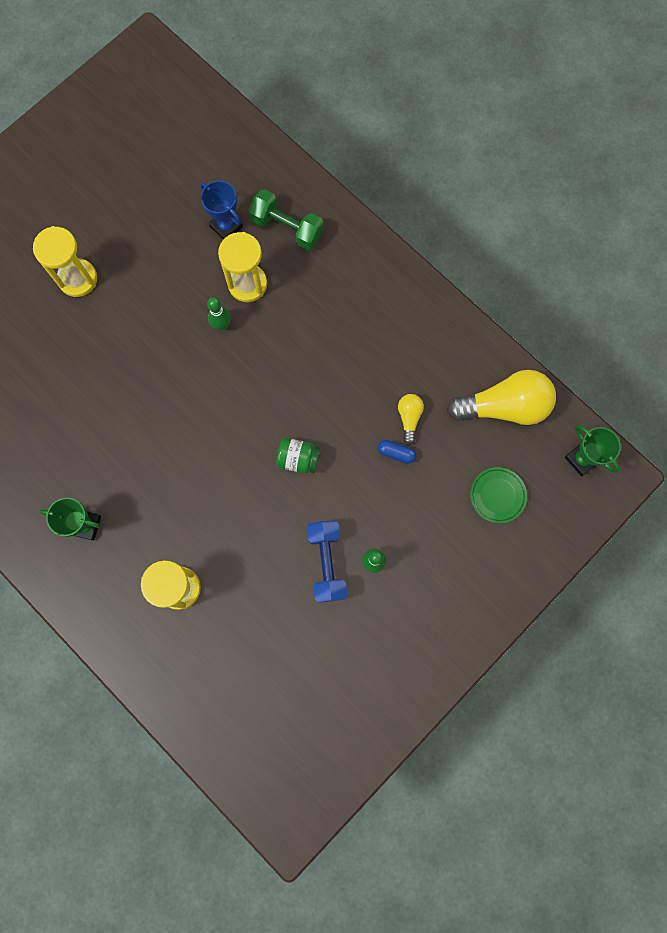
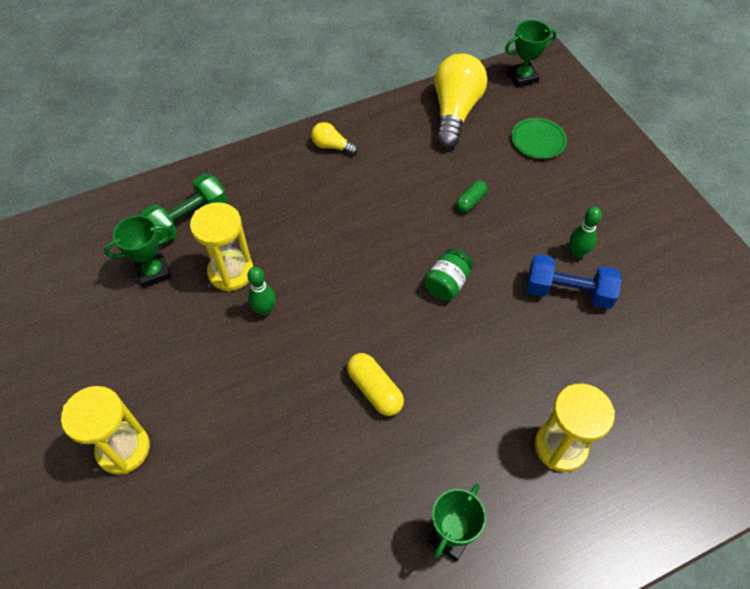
camera: 70 degrees left, 20 degrees down
blue trophy [200,181,243,240] -> green trophy [104,215,173,288]
blue capsule [378,440,416,464] -> green capsule [456,180,487,212]
yellow light bulb [398,394,424,445] -> yellow light bulb moved to [311,122,358,155]
none -> yellow capsule [347,353,404,416]

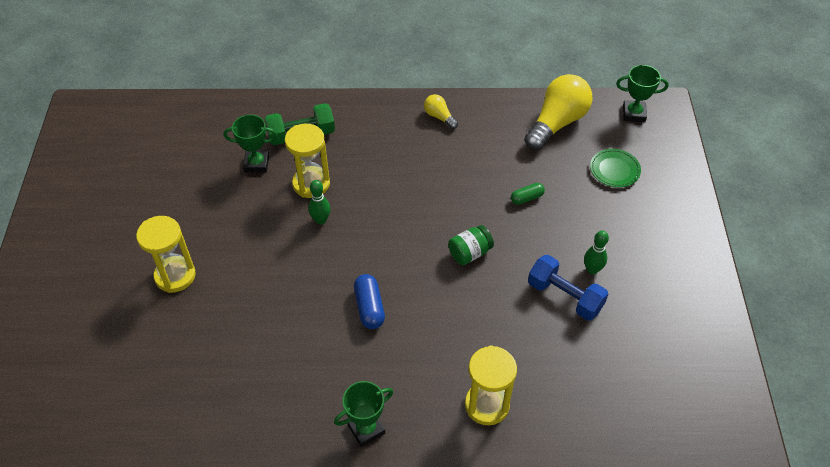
camera: 25 degrees right, 5 degrees down
yellow capsule [347,353,404,416] -> blue capsule [354,274,385,329]

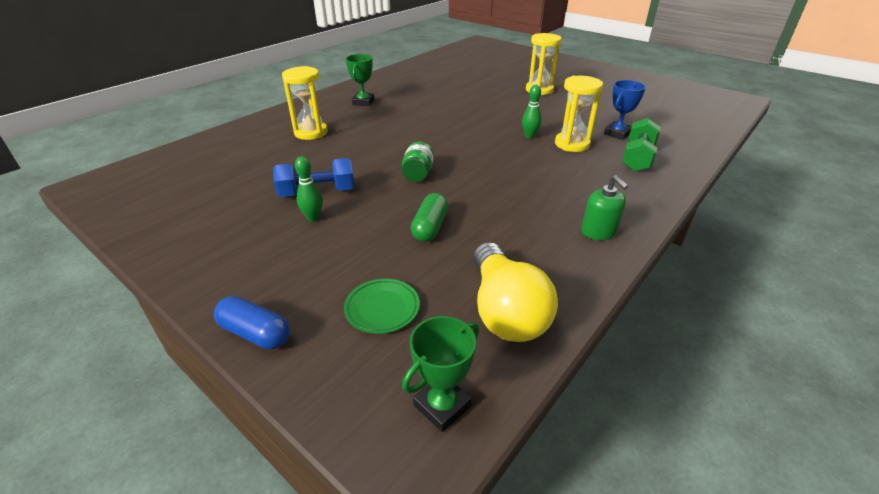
camera: 130 degrees right, 15 degrees down
green trophy [224,115,278,172] -> blue trophy [604,80,646,140]
blue capsule [354,274,385,329] -> blue capsule moved to [214,296,290,349]
yellow light bulb [424,94,458,129] -> green soap dispenser [581,175,628,240]
green capsule [511,183,545,205] -> green capsule [411,193,448,242], size x1.51

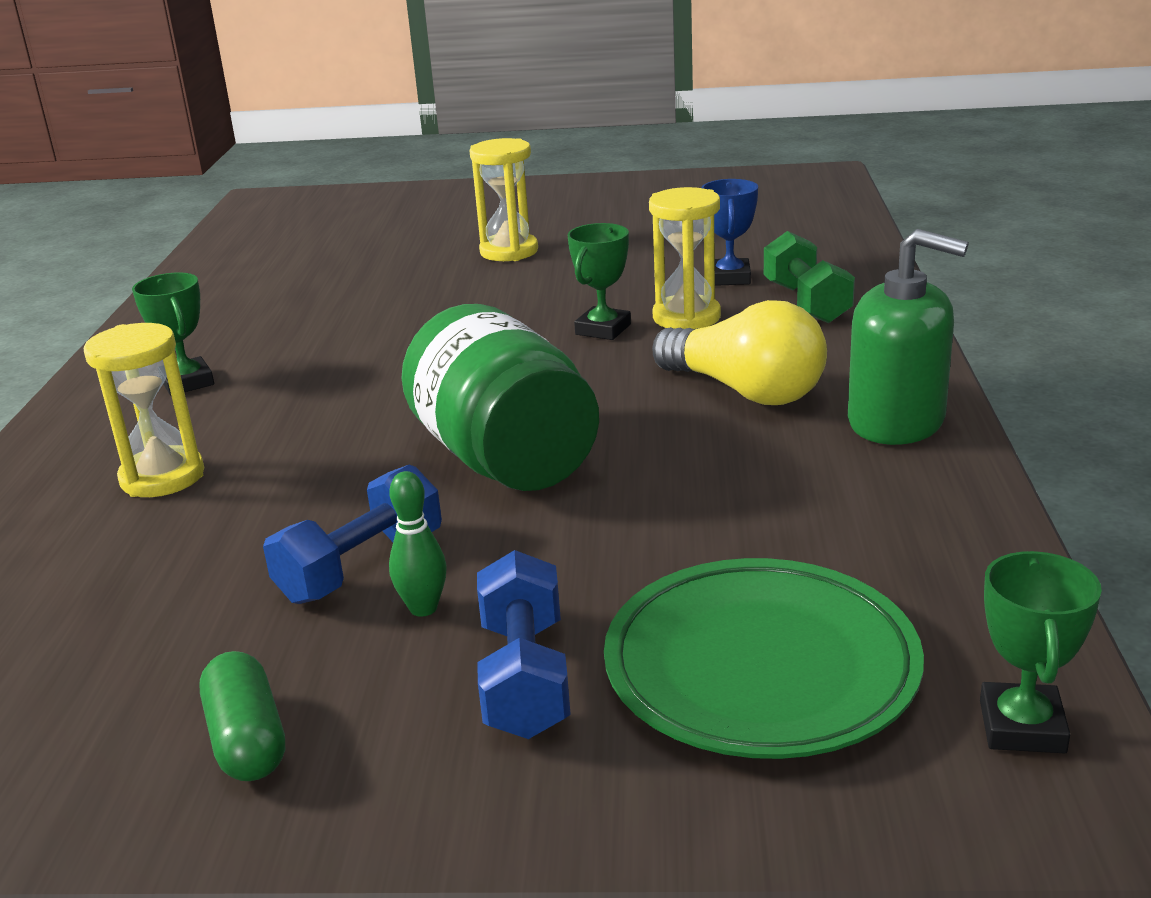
camera: 35 degrees left, 10 degrees down
blue capsule [214,296,290,349] -> none
green plate [344,279,420,334] -> green plate [604,558,924,759], size x2.08
green jar [402,141,434,182] -> green jar [402,304,599,491], size x2.29
green capsule [411,193,448,242] -> green capsule moved to [199,651,285,781]
yellow light bulb [473,242,558,342] -> yellow light bulb moved to [652,300,827,405]
green bowling pin [522,85,541,139] -> green trophy [567,223,631,340]
green soap dispenser [581,175,628,240] -> green soap dispenser [848,229,969,445], size x1.70
none -> blue dumbbell [477,550,571,739]

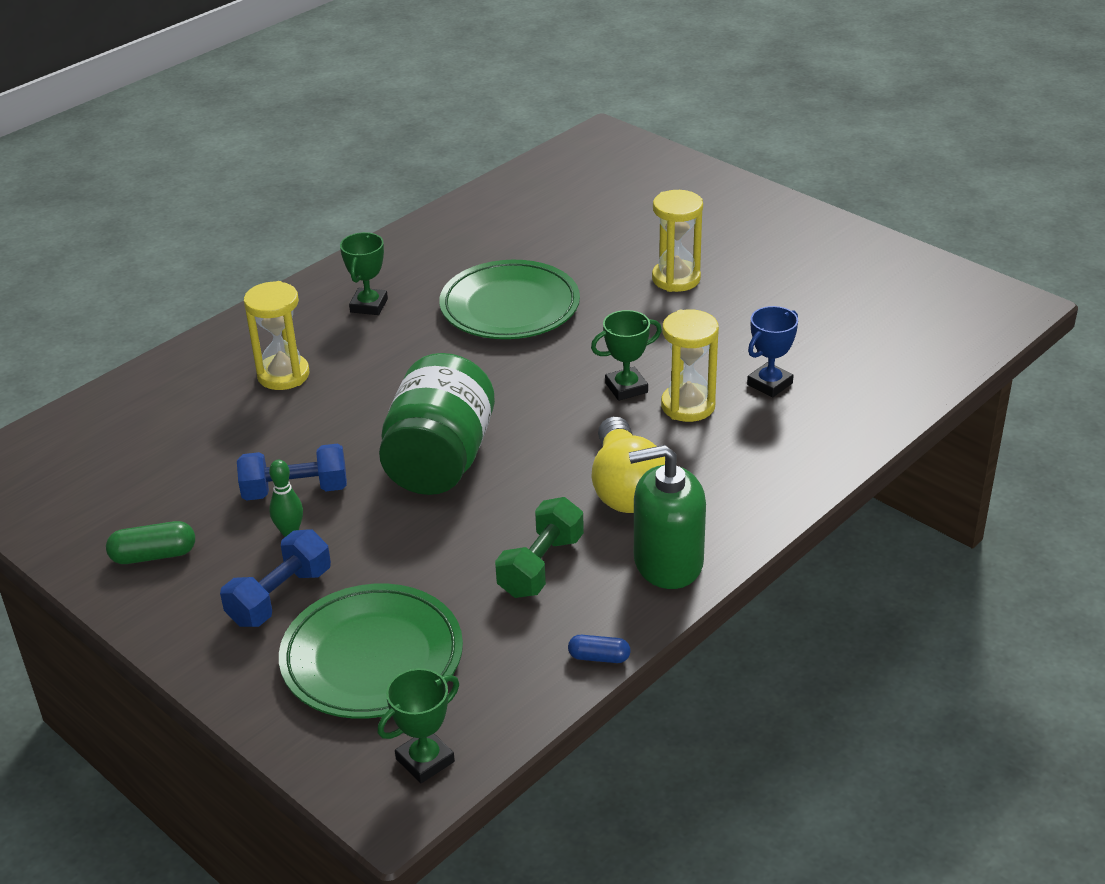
camera: 40 degrees right, 10 degrees up
green capsule [199,651,285,781] -> green capsule turned 60 degrees clockwise [106,521,195,564]
green dumbbell [764,231,855,323] -> green dumbbell moved to [495,497,584,598]
green soap dispenser [848,229,969,445] -> green soap dispenser turned 105 degrees clockwise [629,445,706,589]
none -> green plate [439,260,580,339]
none -> blue capsule [568,635,631,663]

